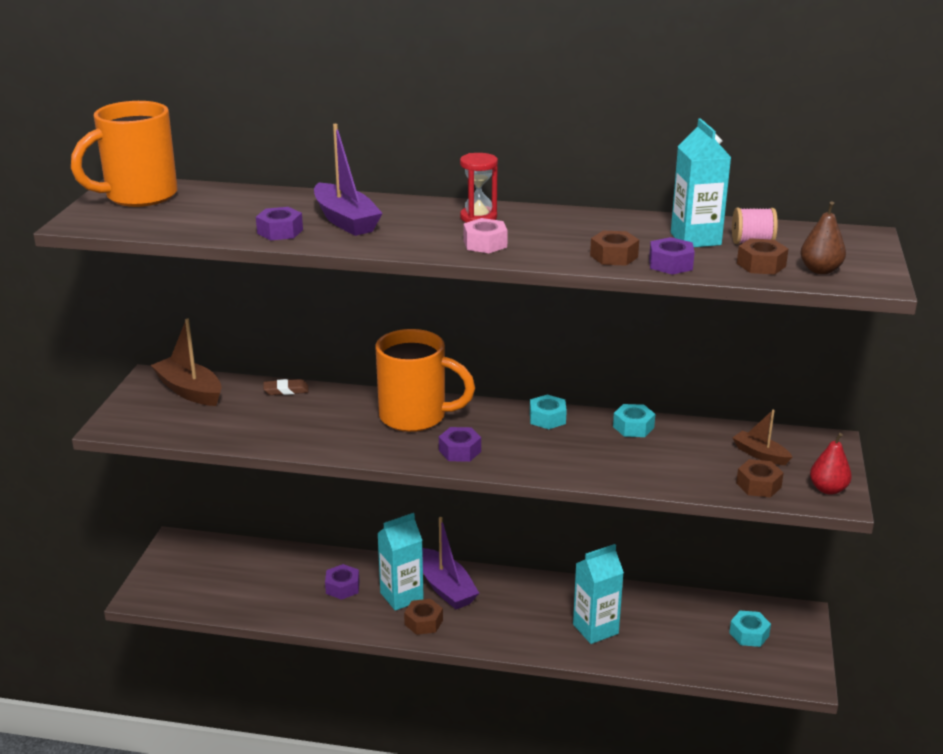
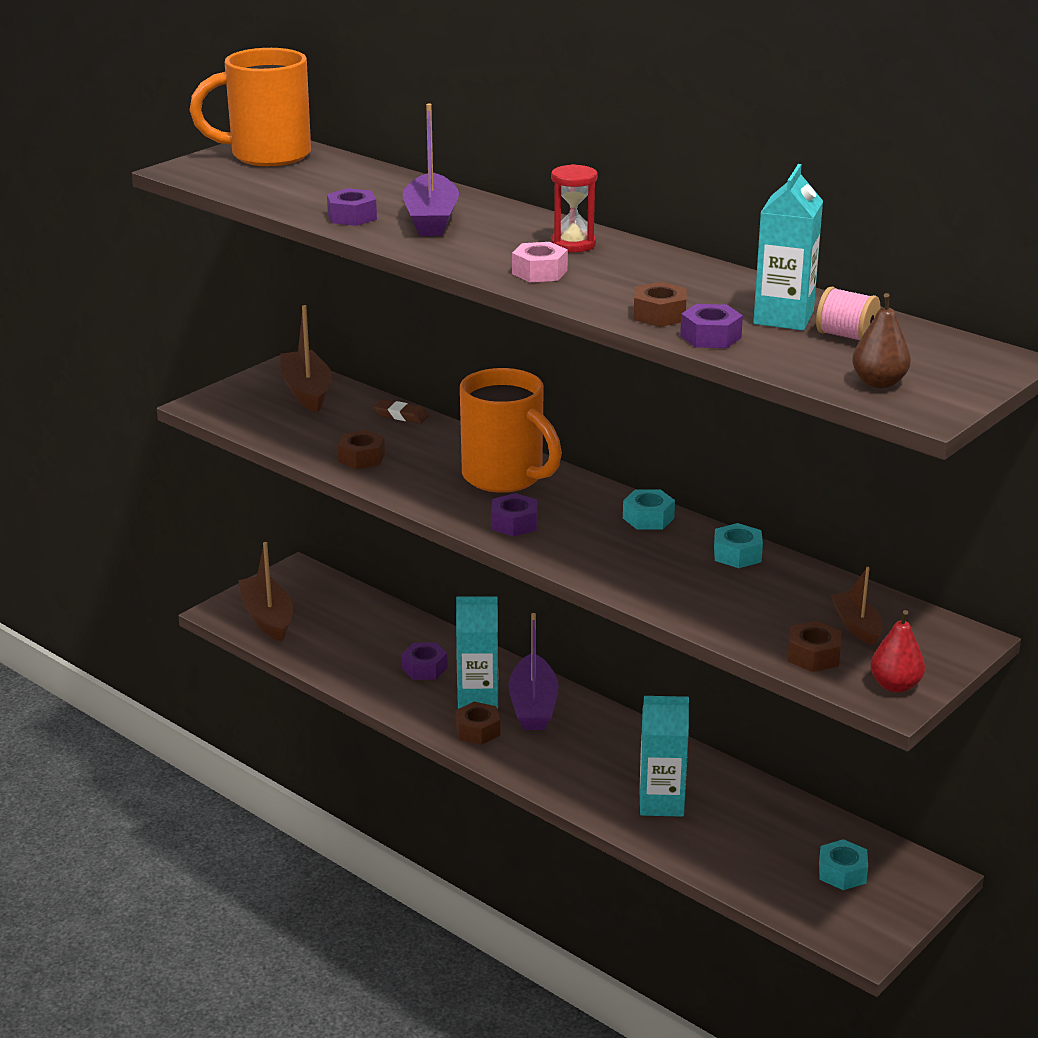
camera: 30 degrees right, 0 degrees up
brown nut [737,238,788,275] -> brown nut moved to [338,430,385,469]
none -> brown boat [238,542,293,642]

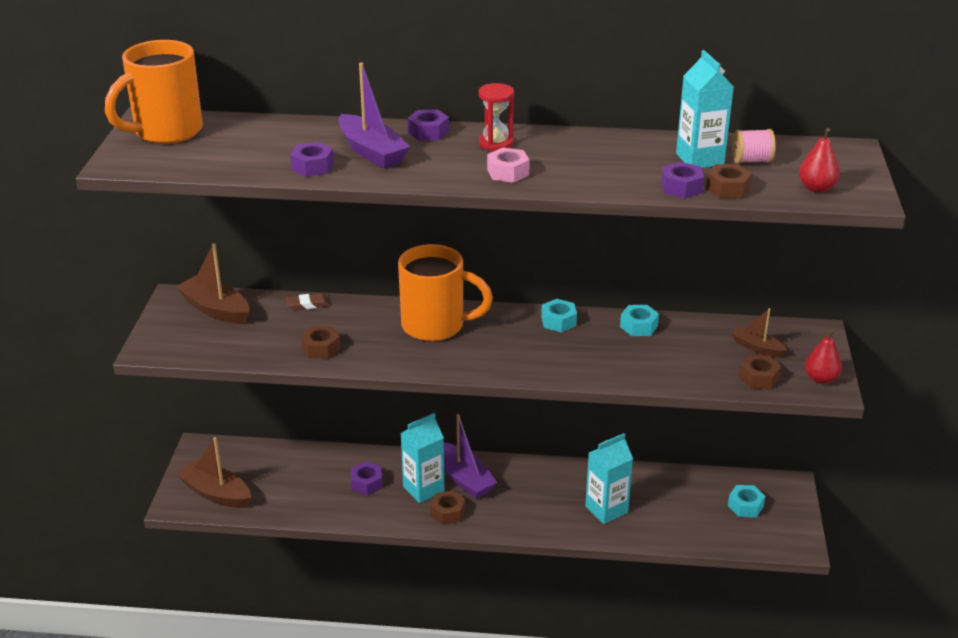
camera: 35 degrees left, 5 degrees up
purple nut [491,493,537,537] -> purple nut moved to [408,110,449,141]
brown nut [634,282,687,327] -> brown nut moved to [706,164,752,198]
brown pear [852,293,911,388] -> red pear [799,128,840,193]

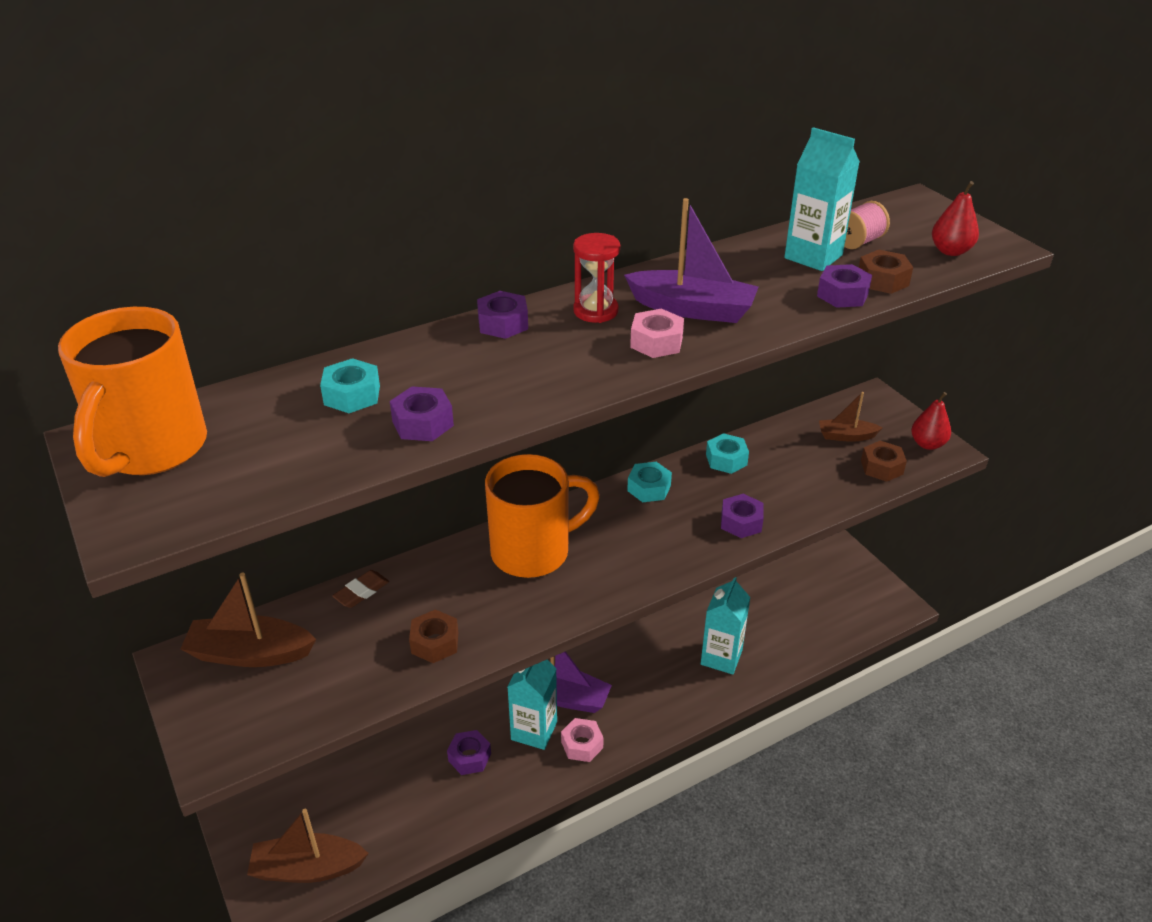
camera: 35 degrees left, 5 degrees up
purple boat [338,63,410,168] -> purple boat moved to [624,198,759,323]
brown nut [430,490,465,525] -> pink nut [561,718,604,762]
turquoise nut [728,485,765,517] -> turquoise nut moved to [320,358,380,413]
none -> purple nut [721,494,764,538]

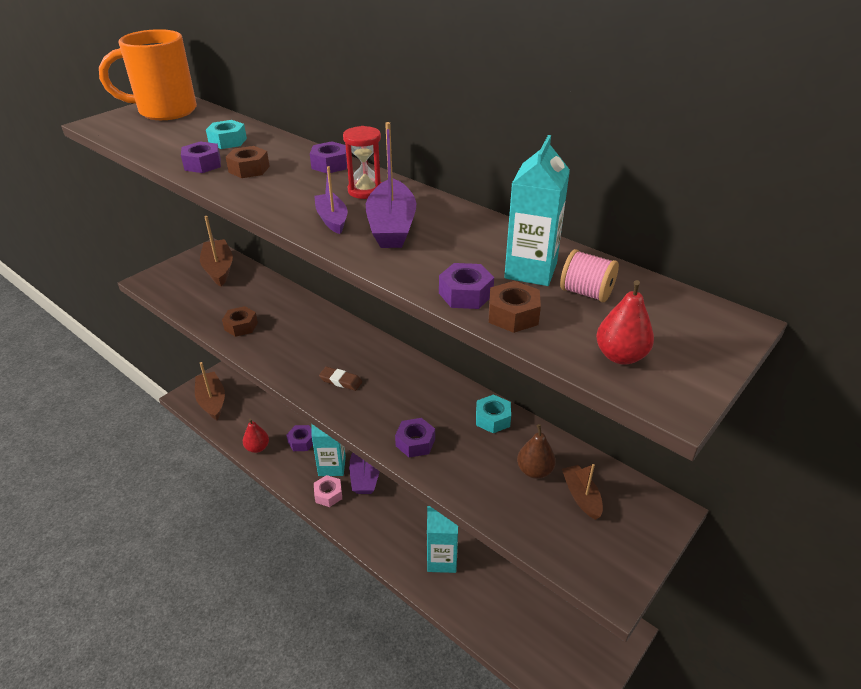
camera: 70 degrees right, 0 degrees up
brown eraser [332,570,389,608] -> brown eraser moved to [319,367,362,391]
orange mug [485,454,600,578] -> none
turquoise nut [627,462,672,502] -> none
pink nut [630,309,684,358] -> purple boat [314,166,347,234]
brown nut [861,441,907,482] -> brown nut moved to [226,146,270,178]
red pear [911,392,951,450] -> red pear moved to [243,419,269,453]
none -> brown pear [517,424,556,479]

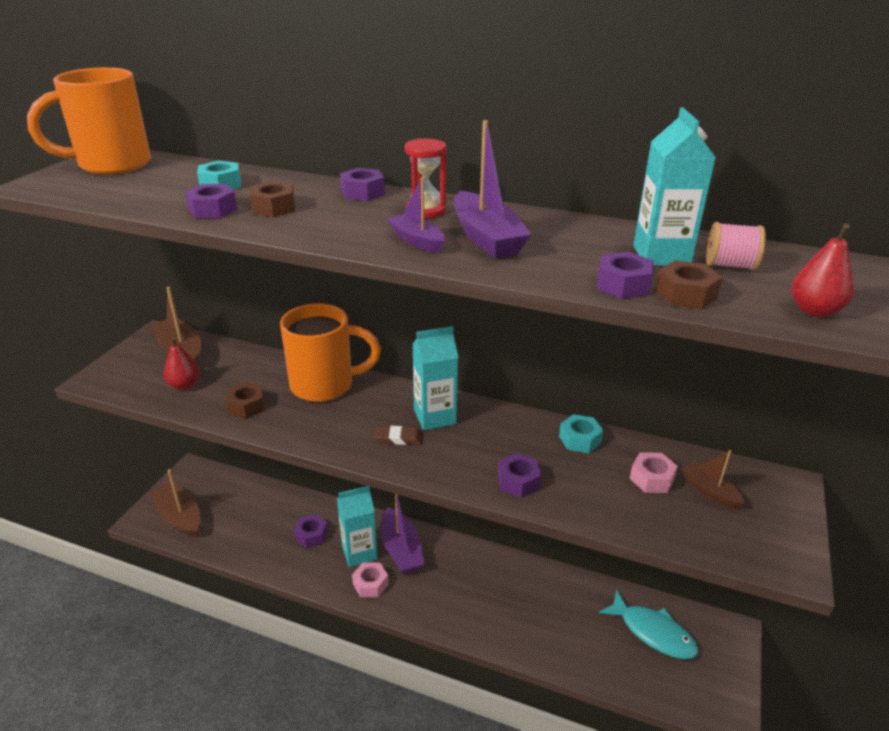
camera: 20 degrees left, 5 degrees down
red pear [243,419,269,453] -> red pear moved to [163,337,200,390]
turquoise carton [427,506,458,573] -> turquoise carton moved to [412,326,458,430]
brown pear [517,424,556,479] -> pink nut [630,452,678,493]
none -> orange mug [280,304,381,402]
none -> turquoise fish [599,590,699,659]

